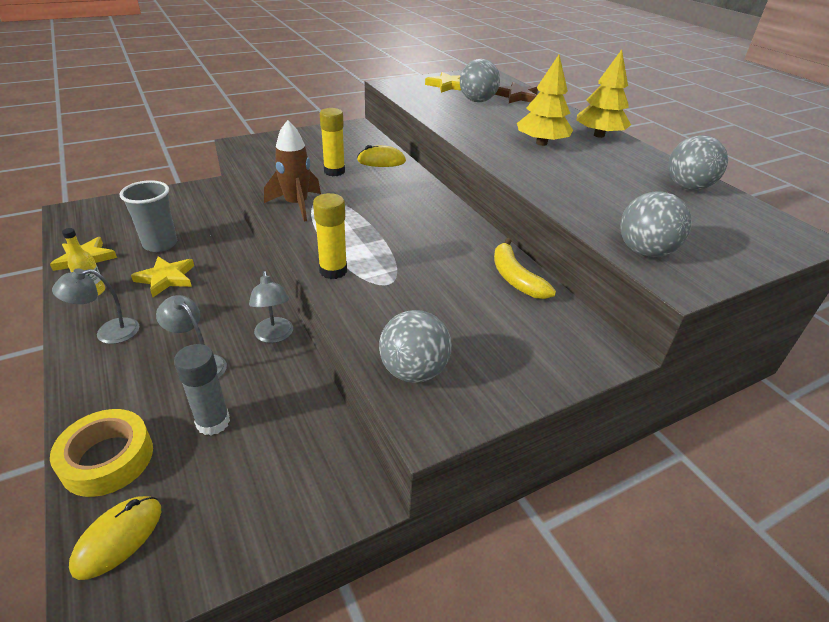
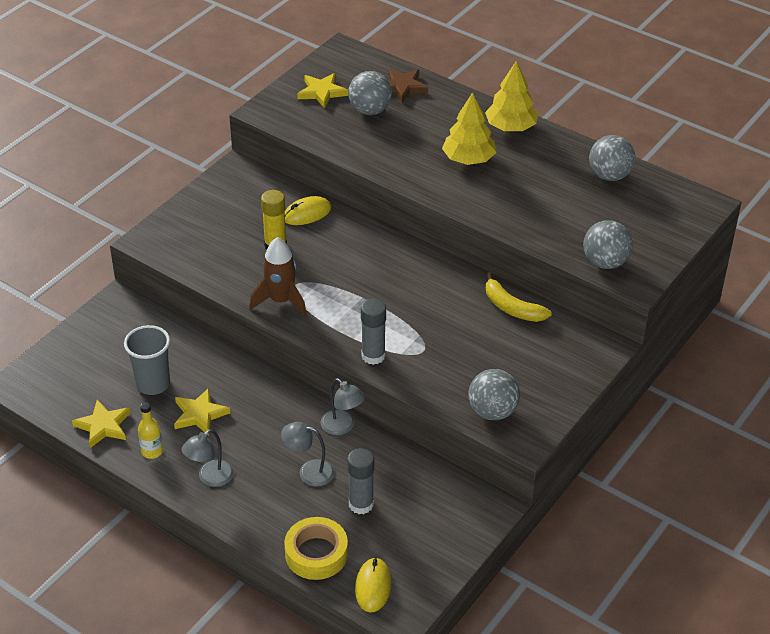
camera: 25 degrees left, 5 degrees up
yellow glue stick [313,193,347,279] -> grey glue stick [361,299,386,365]

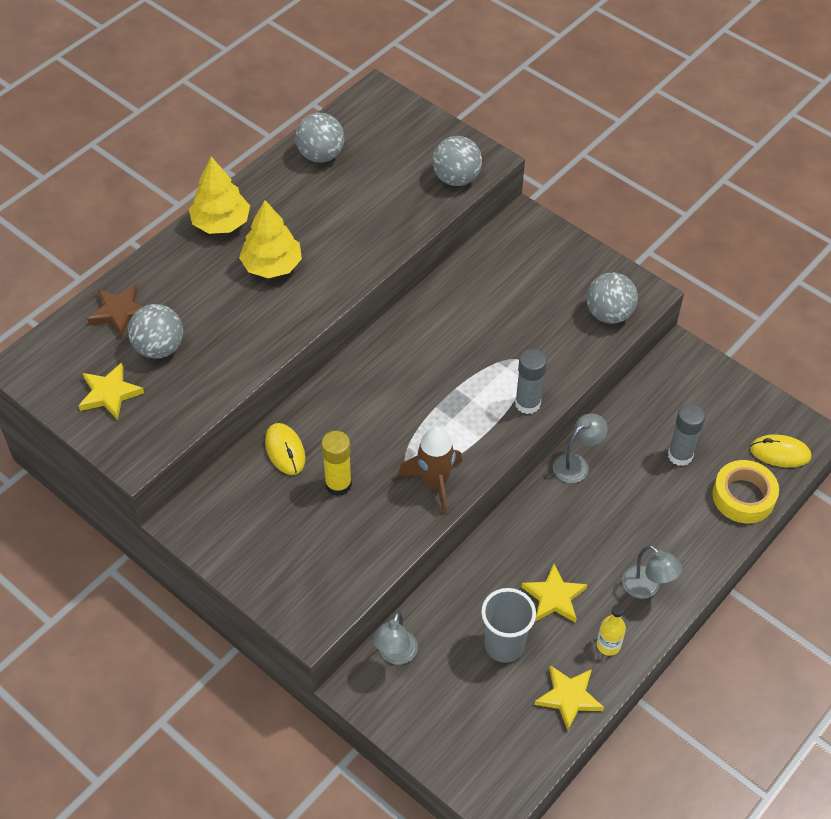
camera: 85 degrees left, 10 degrees up
grey lamp [281,422,335,487] -> grey lamp moved to [372,612,418,665]
yellow banana [486,272,552,322] -> none

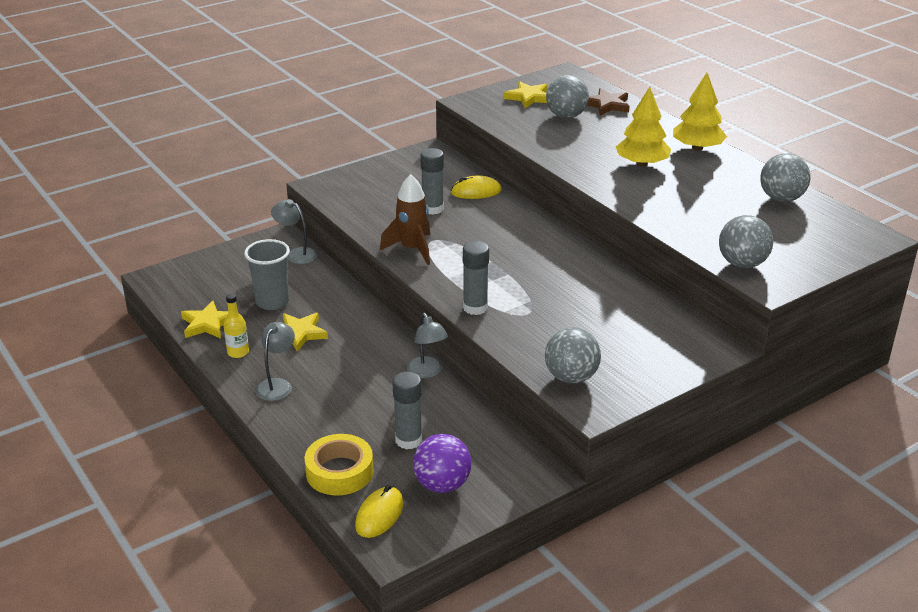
camera: 105 degrees right, 20 degrees down
yellow glue stick [321,431,352,496] -> grey glue stick [420,148,444,215]
grey lamp [622,545,682,599] -> grey lamp turned 135 degrees clockwise [255,322,295,401]
none -> purple ball [413,434,472,493]

